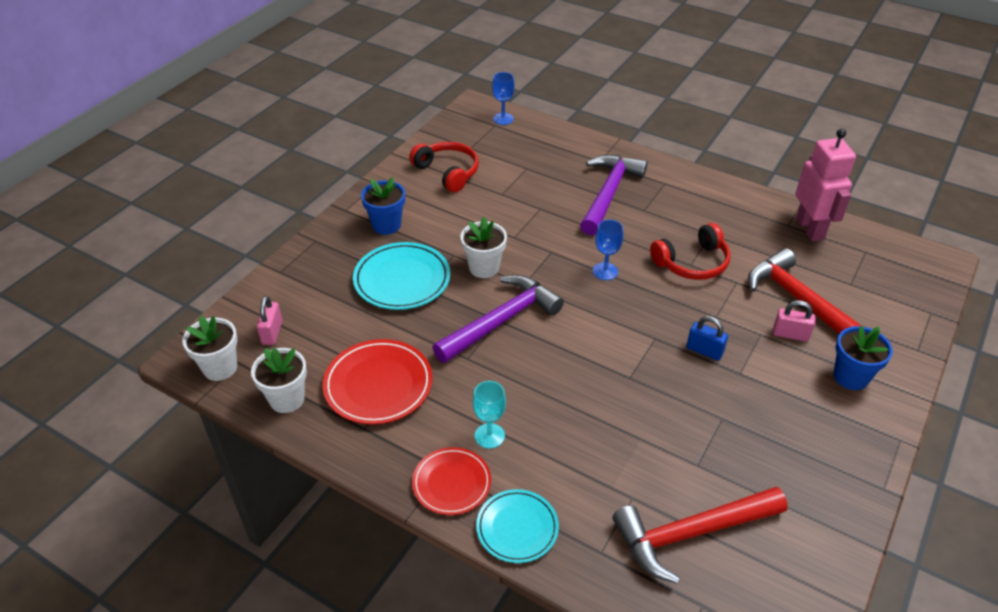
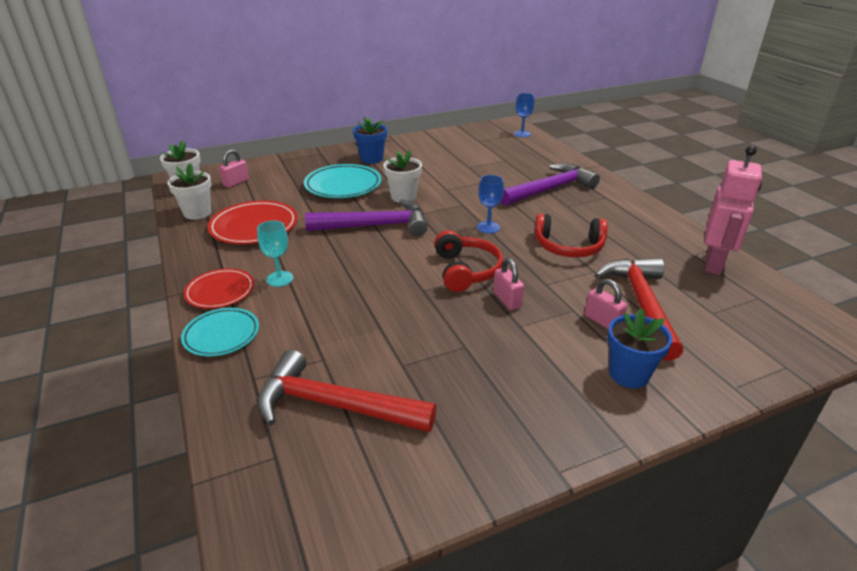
camera: 35 degrees right, 10 degrees down
red headphones [409,142,479,192] -> red headphones moved to [434,230,503,292]
blue padlock [687,316,728,361] -> pink padlock [493,258,524,310]

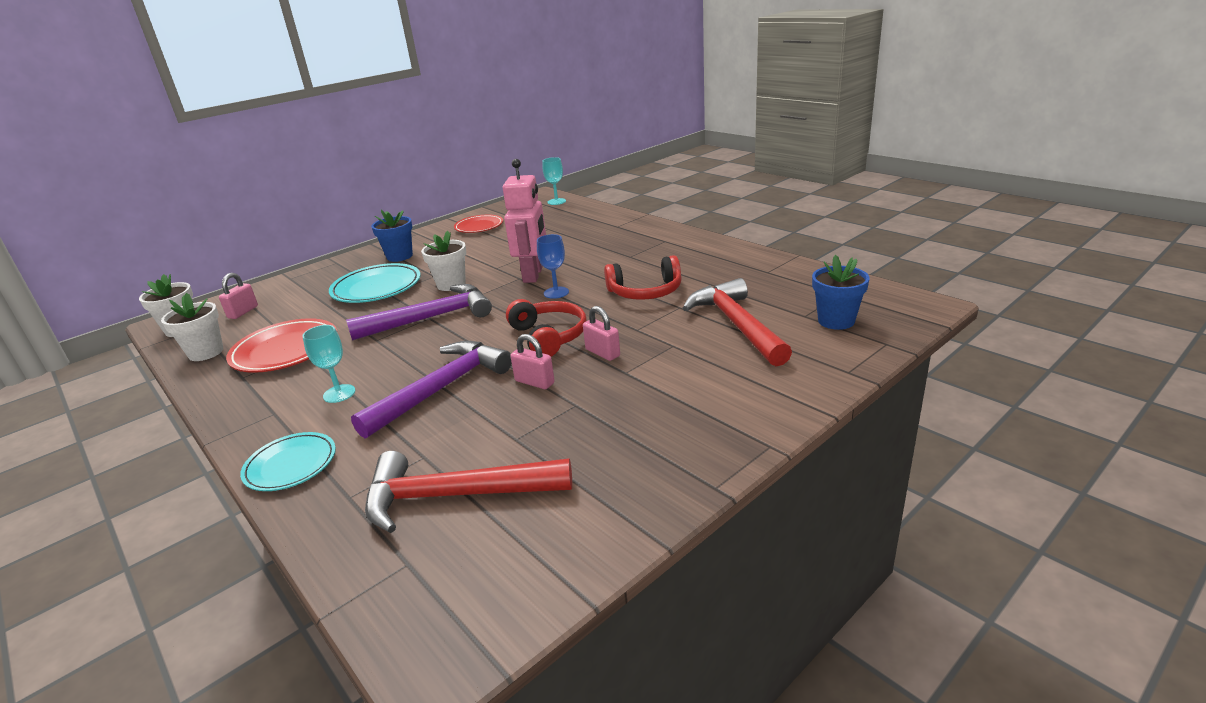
camera: 15 degrees left, 5 degrees down
red plate [184,269,254,309] -> red plate moved to [454,215,503,233]
purple hammer [501,163,600,206] -> purple hammer moved to [351,341,512,439]
blue goblet [514,93,535,137] -> turquoise goblet [543,157,566,205]
pink padlock [584,279,627,329] -> pink padlock moved to [510,334,555,389]
blue flower pot [607,308,672,388] -> blue flower pot moved to [812,255,870,330]
pink robot [705,145,762,275] -> pink robot moved to [503,159,546,283]

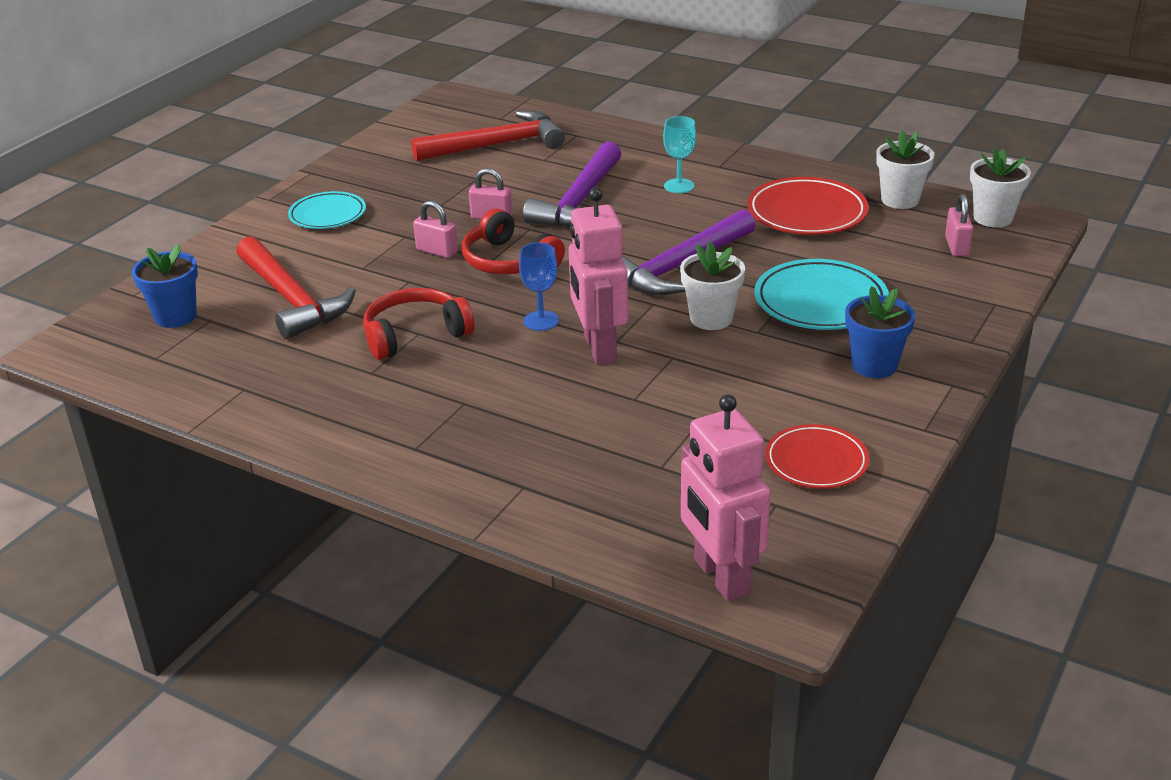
camera: 160 degrees right, 5 degrees up
turquoise plate [240,432,336,491] -> turquoise plate moved to [288,191,366,229]
turquoise goblet [543,157,566,205] -> pink robot [681,394,770,602]

